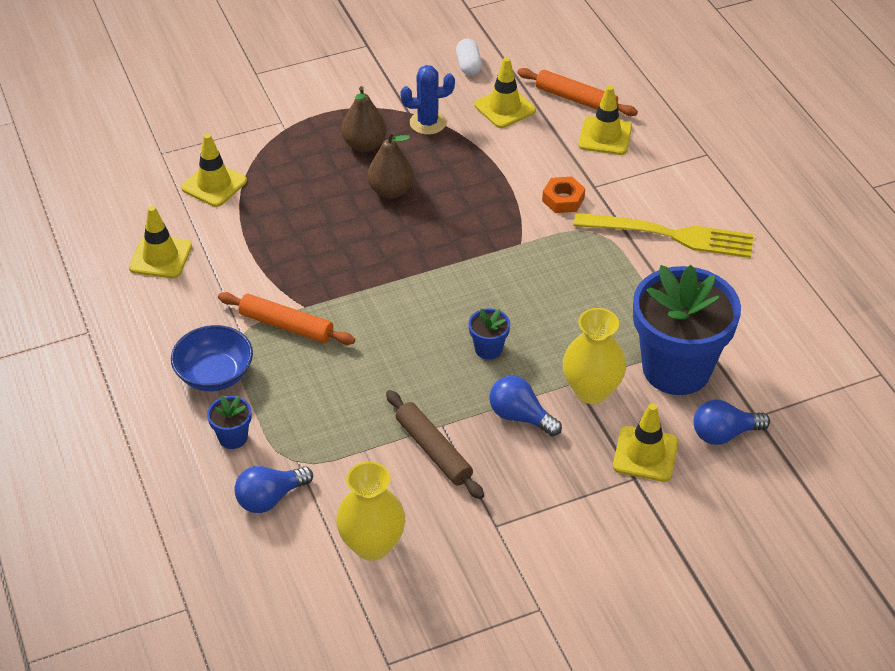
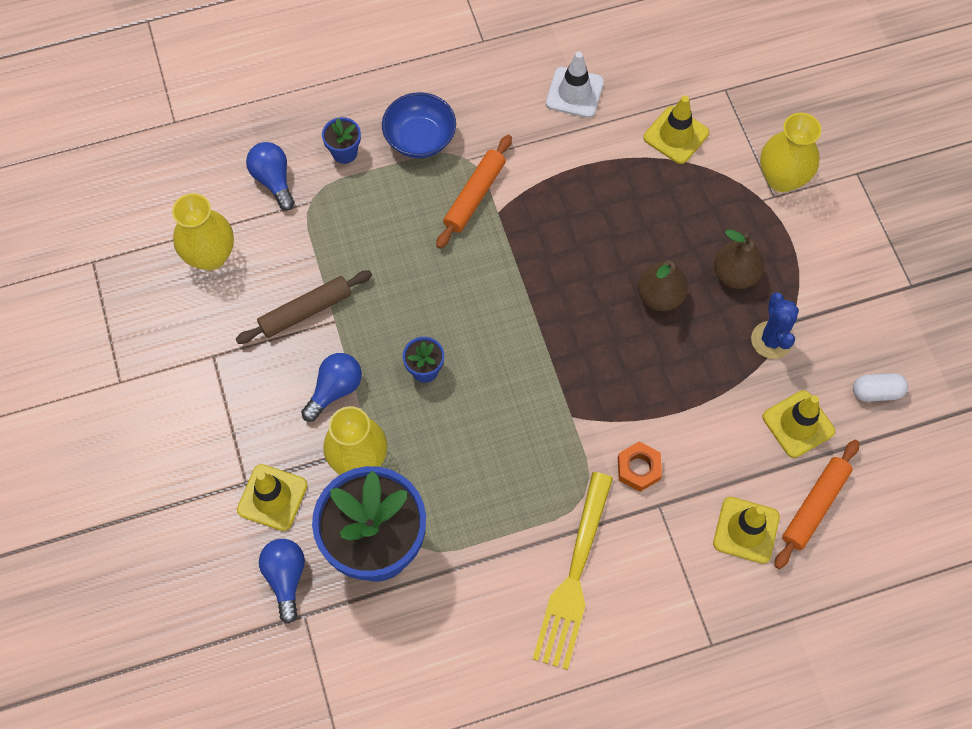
camera: 95 degrees right, 20 degrees up
yellow traffic cone [129,206,192,278] -> white traffic cone [546,52,604,118]
none -> yellow vase [760,113,821,192]

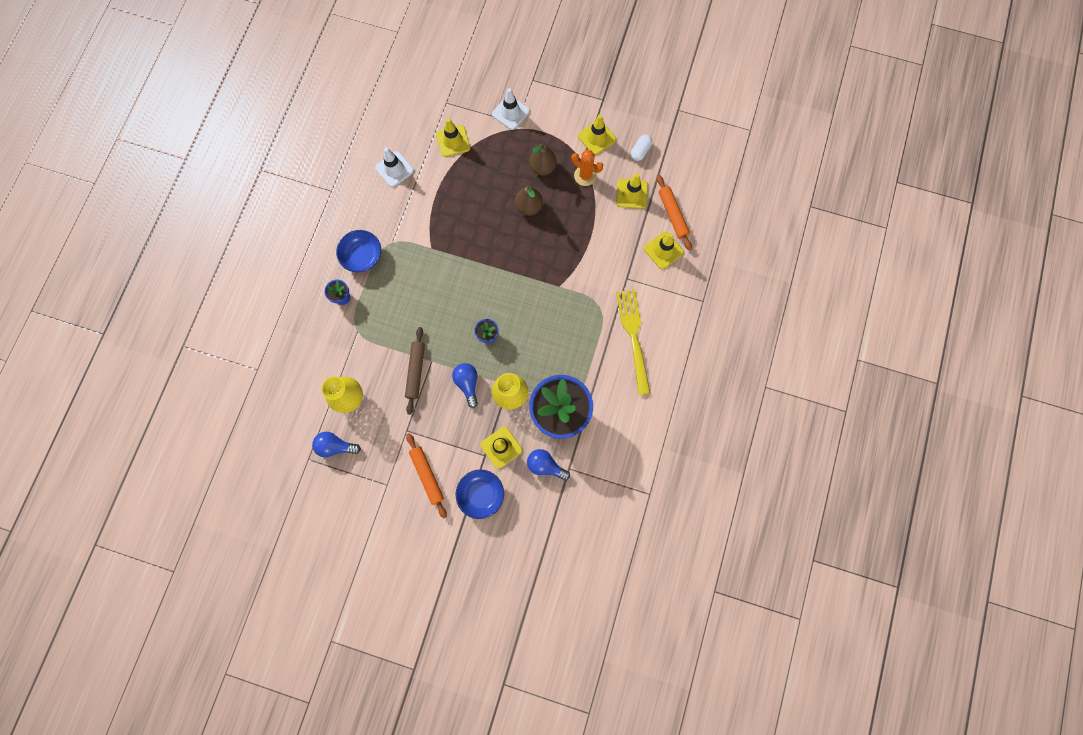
camera: 55 degrees left, 10 degrees up
blue light bulb [246,142,295,211] -> blue light bulb moved to [312,432,361,457]
orange rolling pin [436,135,512,249] -> orange rolling pin moved to [406,433,447,519]
yellow fork [533,472,613,670] -> yellow fork turned 150 degrees counterclockwise [616,289,651,395]
orange nut [618,441,662,492] -> none
blue cactus [751,292,799,359] -> orange cactus [572,150,603,186]
yellow vase [760,113,821,192] -> white traffic cone [492,88,530,130]
none -> blue bowl [456,470,504,519]
none -> yellow traffic cone [578,114,616,155]

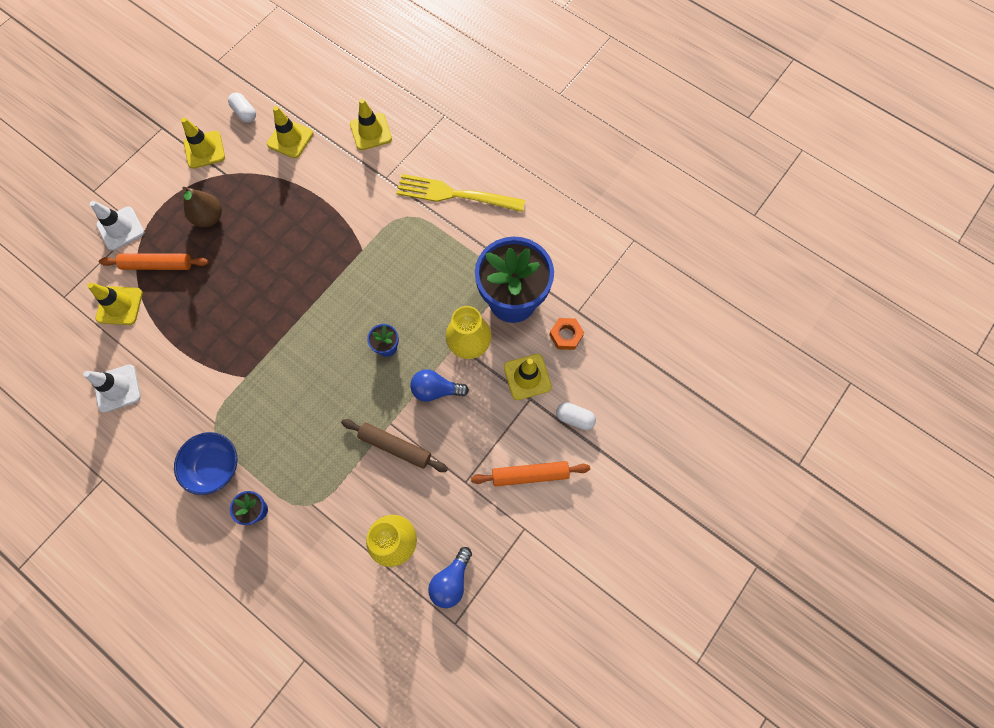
camera: 70 degrees left, 5 degrees down
blue bowl [456,470,504,519] -> white capsule [556,402,596,430]
brown pear [515,186,543,216] -> none
blue light bulb [527,449,570,481] -> orange nut [549,318,584,350]
orange cactus [572,150,603,186] -> none
orange rolling pin [657,175,692,250] -> orange rolling pin moved to [99,253,209,270]

